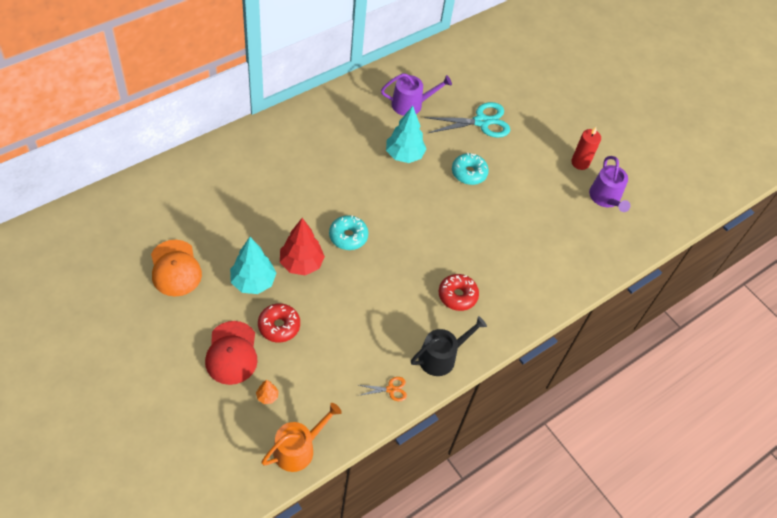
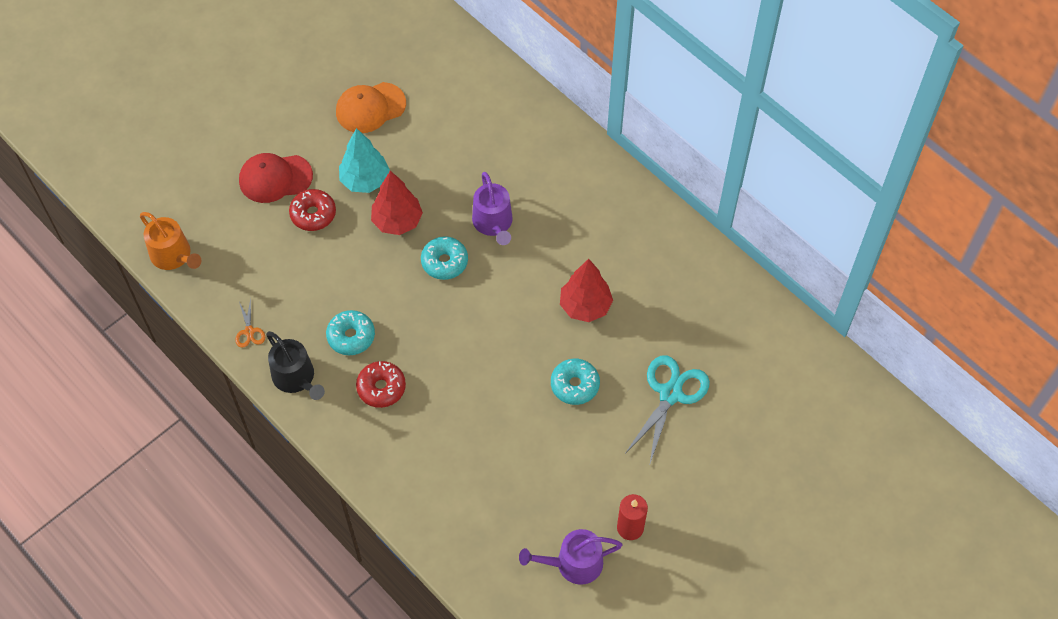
camera: 90 degrees right, 5 degrees up
orange tree [256,380,279,404] -> none
purple watering can [381,73,452,116] -> purple watering can moved to [472,172,513,245]
turquoise tree [386,106,426,163] -> red tree [560,259,613,322]
turquoise scissors [424,102,510,138] -> turquoise scissors turned 135 degrees counterclockwise [625,355,710,463]
none -> turquoise donut [326,310,375,355]

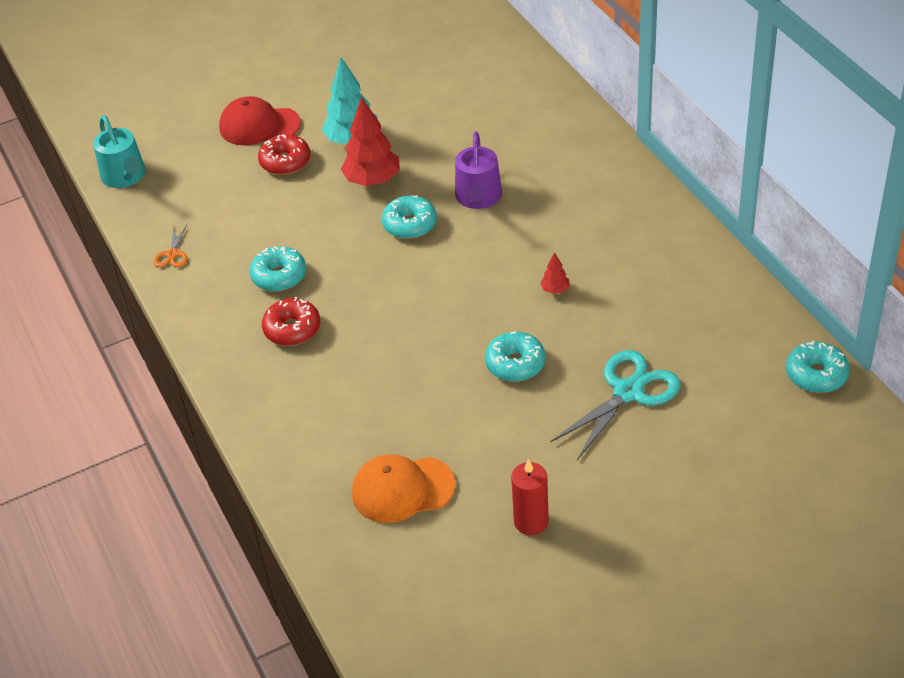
camera: 20 degrees right, 15 degrees down
orange watering can [140,212,201,270] -> turquoise watering can [93,115,146,188]
black watering can [266,331,325,400] -> none
orange cap [336,82,406,133] -> orange cap moved to [352,454,455,523]
purple watering can [519,529,622,585] -> none
red tree [560,259,613,322] -> red tree [540,252,569,294], size x0.46
none -> turquoise donut [786,341,850,393]

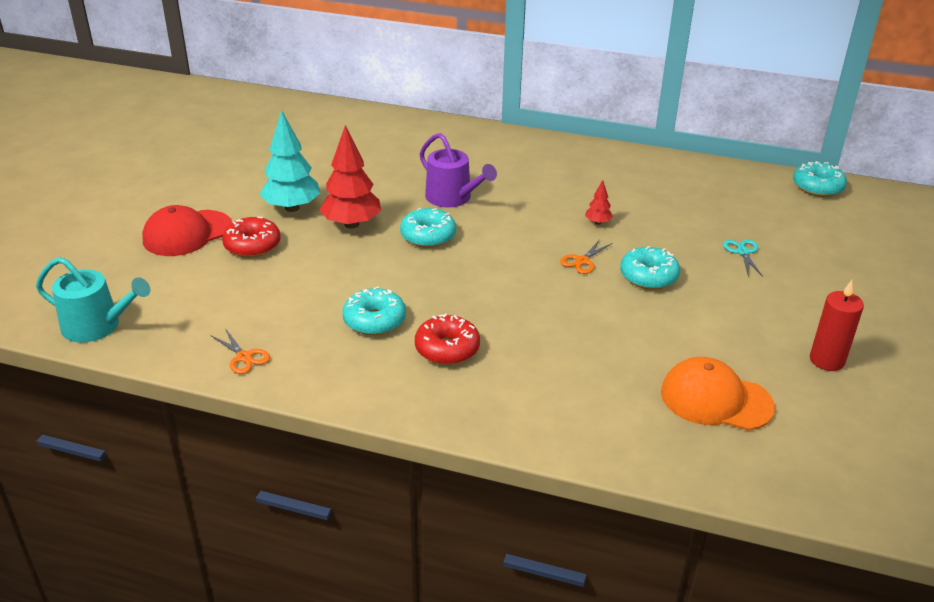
camera: 50 degrees left, 10 degrees down
orange cap [352,454,455,523] -> orange cap turned 75 degrees clockwise [661,357,775,431]
turquoise scissors [550,350,680,460] -> turquoise scissors [723,240,763,277], size x0.47
none -> orange scissors [560,240,613,274]

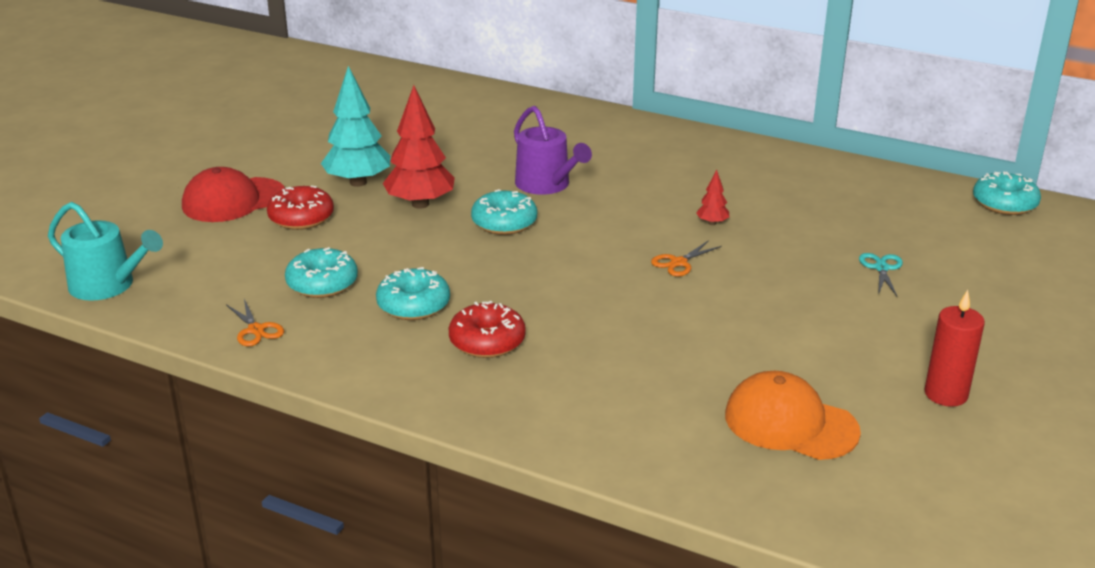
camera: 10 degrees right, 5 degrees down
turquoise donut [620,246,680,290] -> turquoise donut moved to [285,247,358,298]

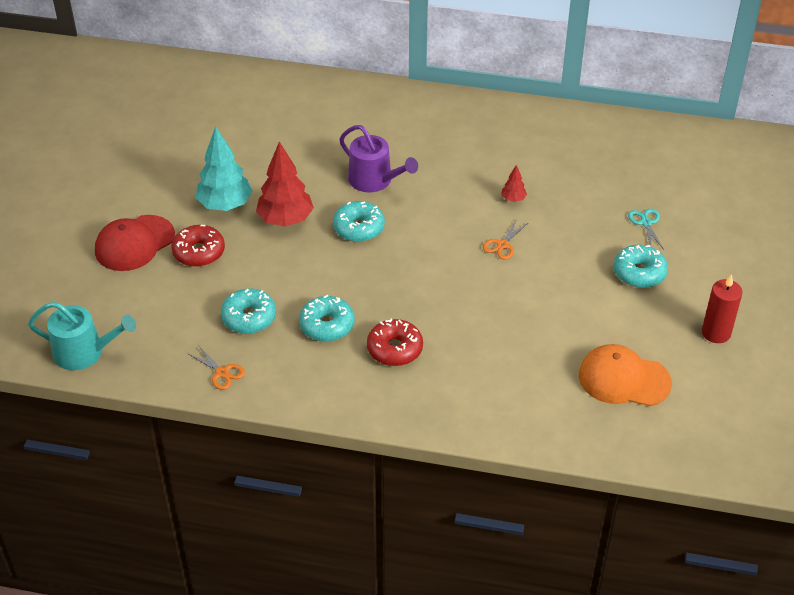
camera: 15 degrees left, 15 degrees up
turquoise donut [973,172,1041,215] -> turquoise donut moved to [614,245,668,288]

